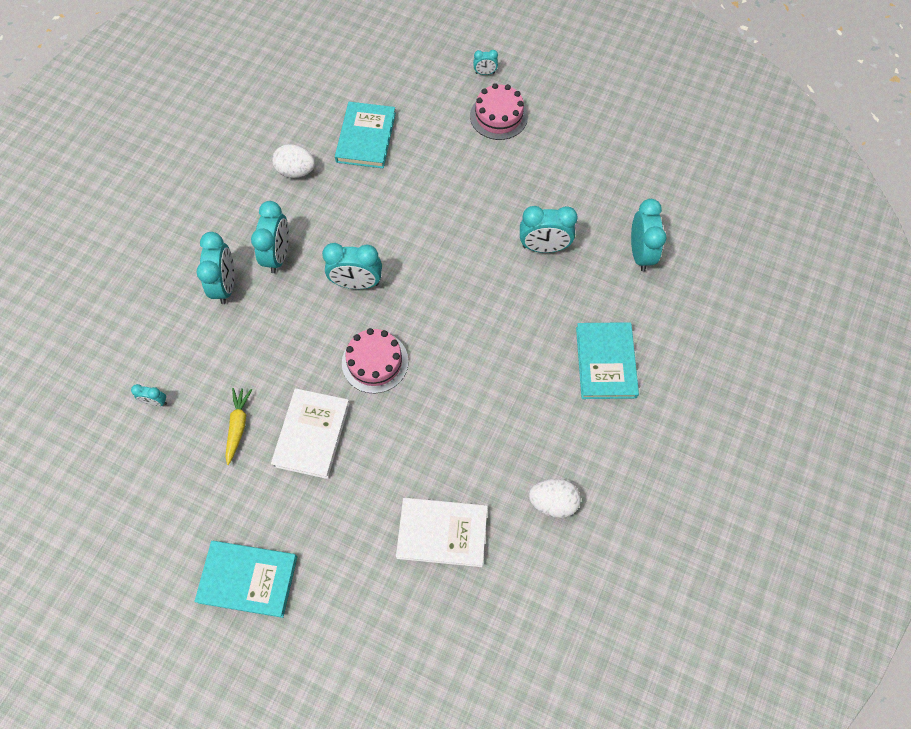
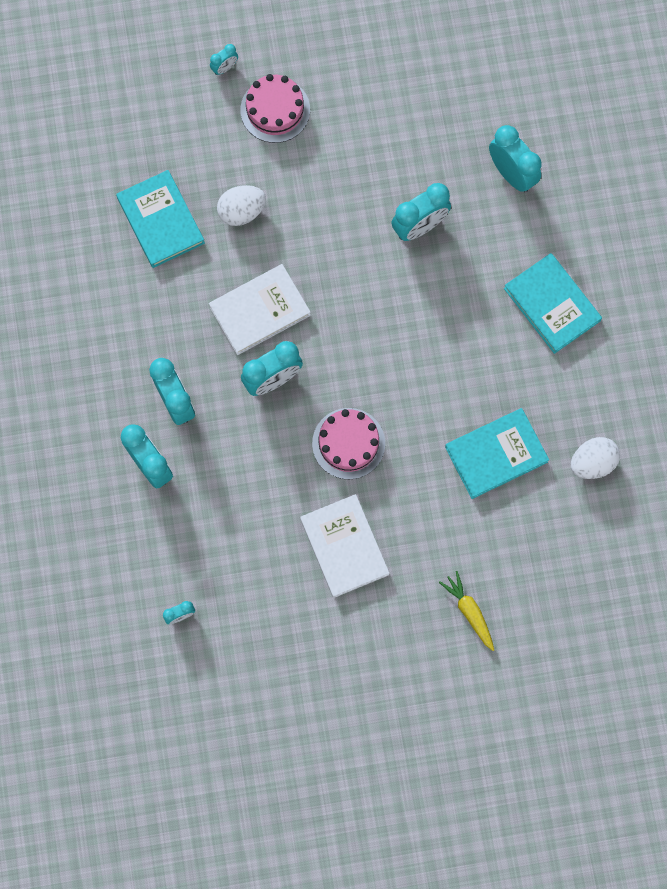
camera: 35 degrees left, 10 degrees up
turquoise book [194,541,297,618] -> turquoise book moved to [445,408,549,499]
yellow carrot [225,388,252,465] -> yellow carrot moved to [439,571,494,651]
white egg [272,144,315,178] -> white egg moved to [217,185,266,226]
white book [396,498,488,567] -> white book moved to [209,264,311,355]

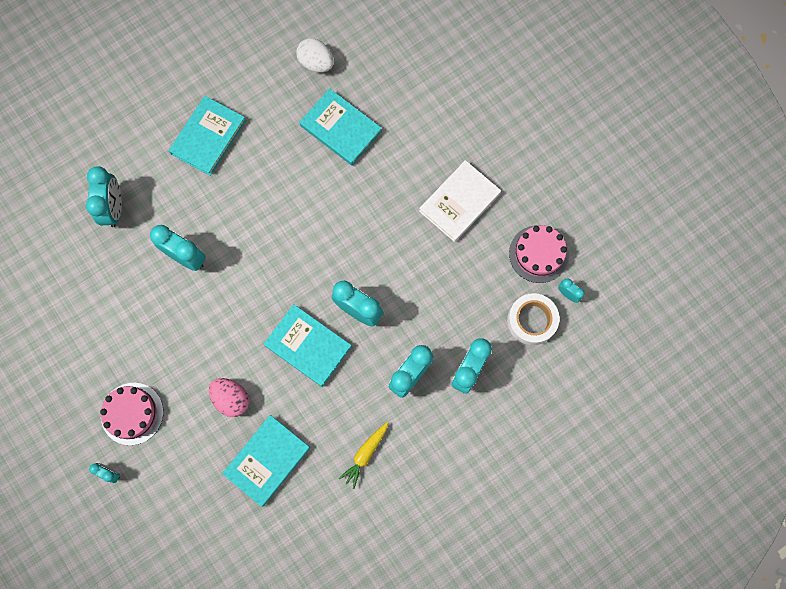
camera: 115 degrees left, 0 degrees up
white book [209,264,311,355] -> turquoise book [264,304,352,387]
white egg [217,185,266,226] -> pink egg [209,378,249,417]
pink cake [312,408,385,479] -> pink cake moved to [509,225,569,283]
yellow carrot [439,571,494,651] -> yellow carrot moved to [339,422,388,489]
turquoise clock [489,125,542,192] -> turquoise clock turned 150 degrees clockwise [86,166,122,227]
none -> white tape [507,293,560,345]

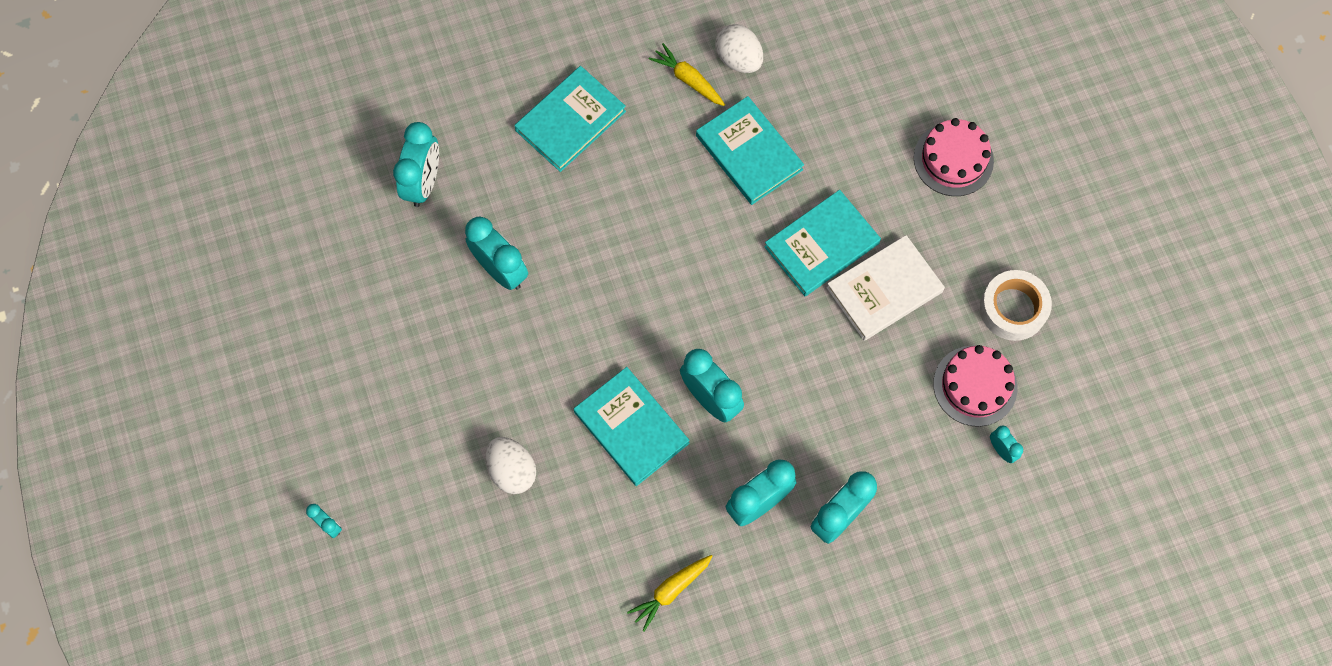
camera: 15 degrees right, 5 degrees down
pink cake [100,383,163,445] -> pink cake moved to [914,118,994,196]
pink egg [209,378,249,417] -> white egg [486,437,536,494]
turquoise book [222,415,310,507] -> turquoise book moved to [764,190,881,296]
white tape [507,293,560,345] -> white tape moved to [980,270,1052,341]
none -> yellow carrot [649,43,725,106]

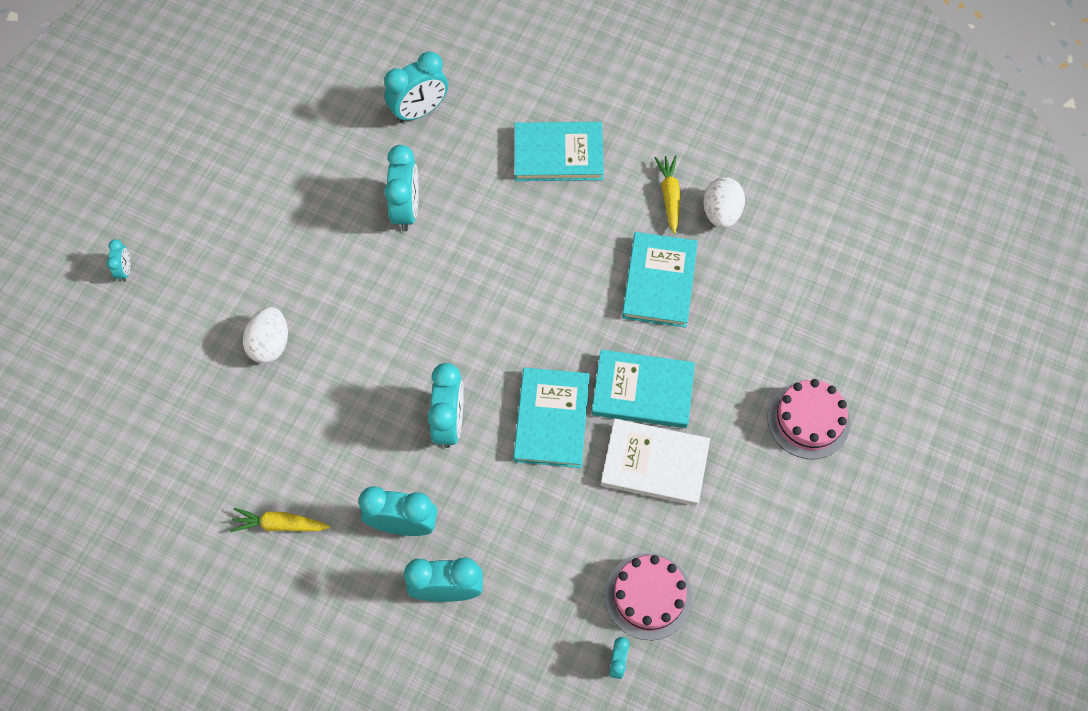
camera: 45 degrees right, 5 degrees down
turquoise book [574,367,690,486] -> turquoise book moved to [513,367,590,468]
white tape [980,270,1052,341] -> none

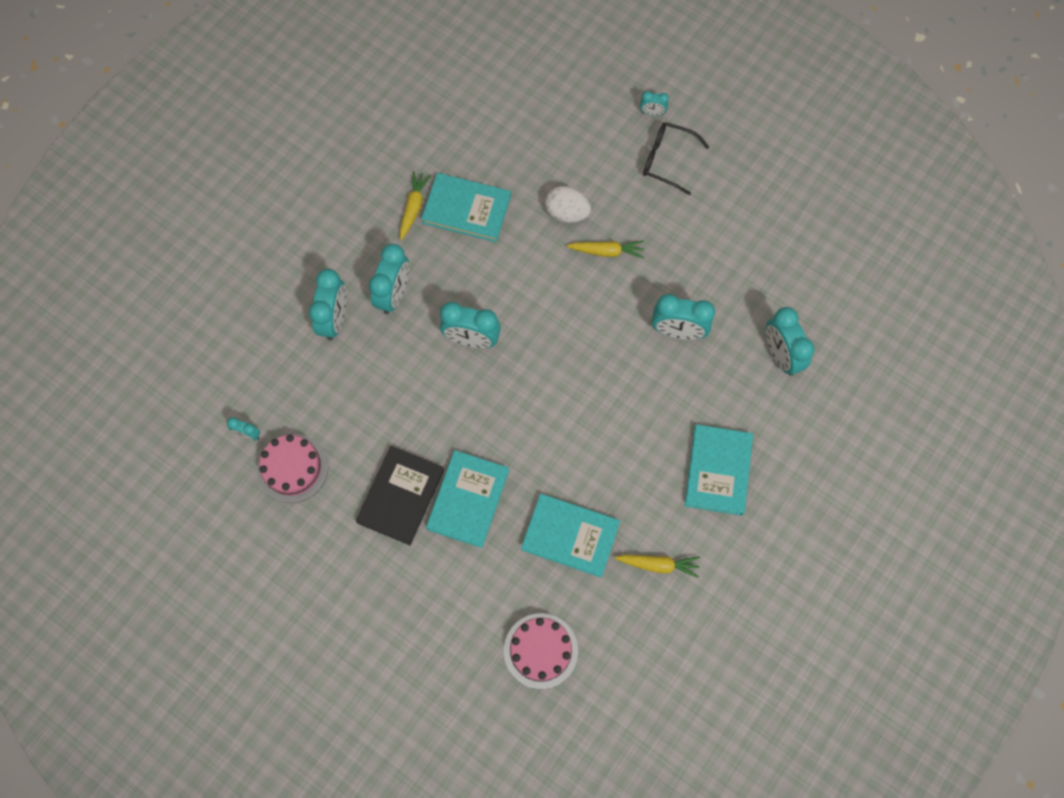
camera: 100 degrees right, 5 degrees up
turquoise book [513,367,590,468] -> turquoise book moved to [421,173,511,242]
white book [601,419,710,506] -> black book [356,446,444,545]
white egg [703,177,745,228] -> none
pink cake [767,379,850,459] -> pink cake moved to [504,613,578,689]
none -> yellow carrot [567,240,644,259]
none -> black glasses [643,122,709,195]

